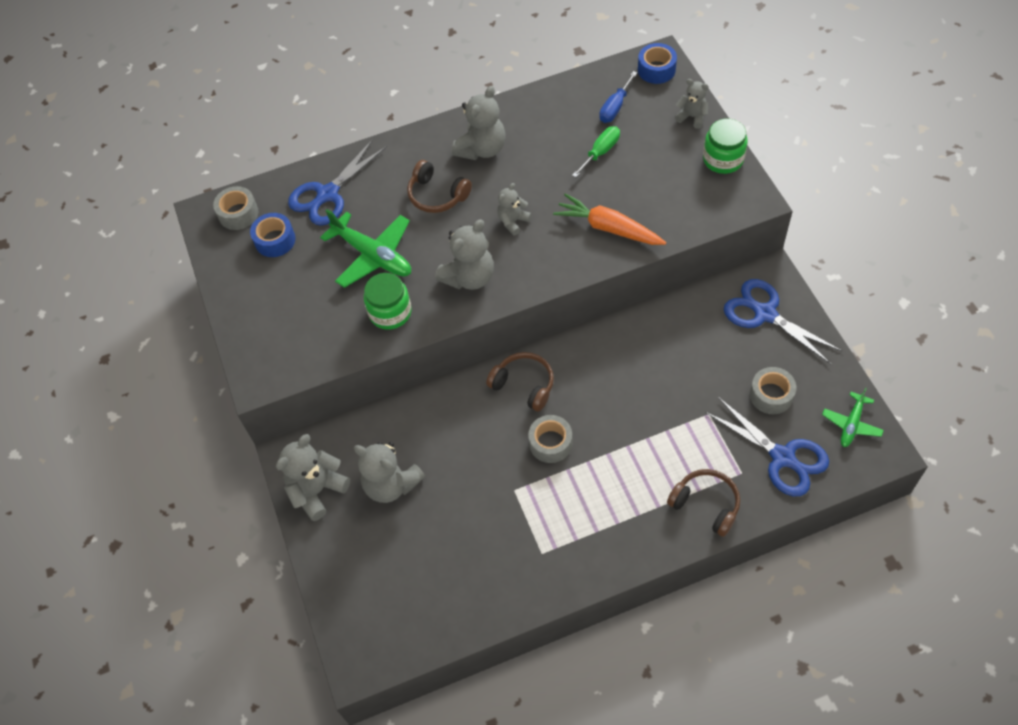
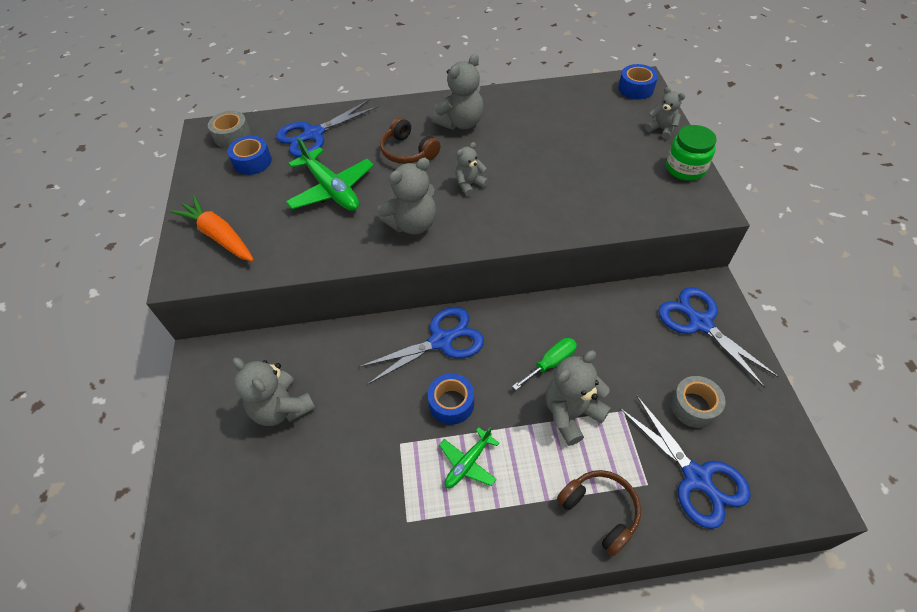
camera: 10 degrees right, 5 degrees down
grey teddy bear [276,434,350,521] -> grey teddy bear moved to [546,351,611,446]
green jar [364,273,412,330] -> none
brown headphones [486,352,554,412] -> blue scissors [359,307,484,385]
grey tape [528,415,573,463] -> blue tape [428,373,474,425]
orange carrot [553,193,666,245] -> orange carrot moved to [170,196,254,261]
green screwdriver [572,126,620,178] -> green screwdriver moved to [512,338,577,390]
blue screwdriver [599,71,637,123] -> none
green plane [822,387,884,447] -> green plane moved to [439,427,499,488]

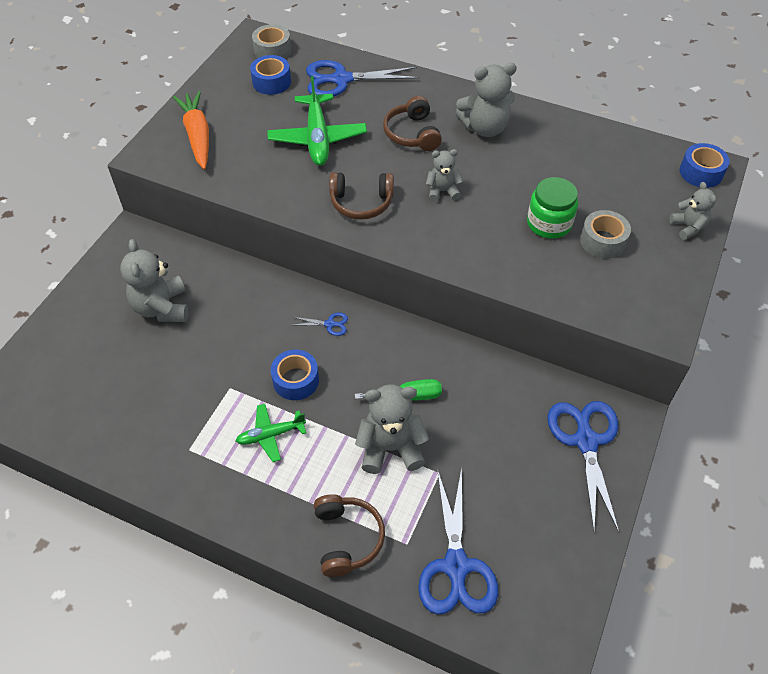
camera: 30 degrees right, 0 degrees up
blue scissors [359,307,484,385] -> blue scissors [293,313,348,336], size x0.44
grey teddy bear [378,158,436,235] -> brown headphones [329,172,394,220]
green jar [666,125,717,181] -> green jar moved to [527,177,578,239]
grey tape [671,376,726,428] -> grey tape moved to [580,210,631,259]

